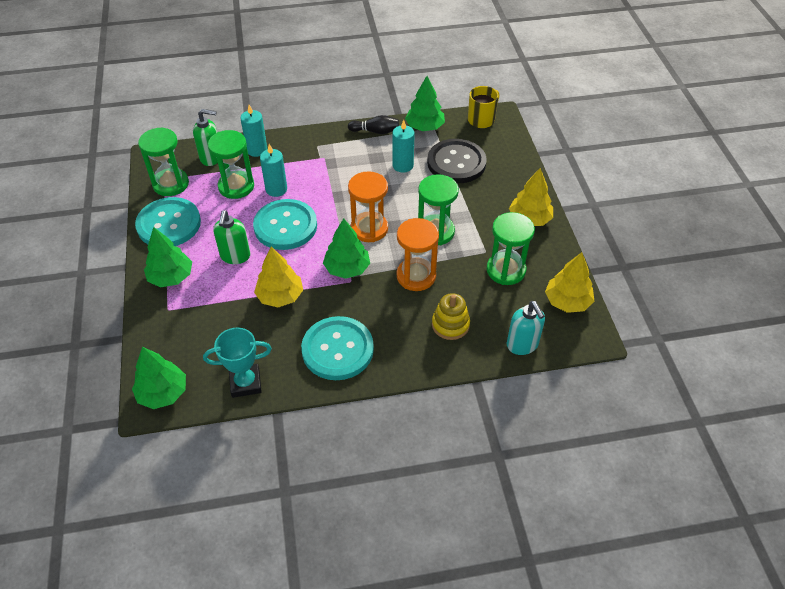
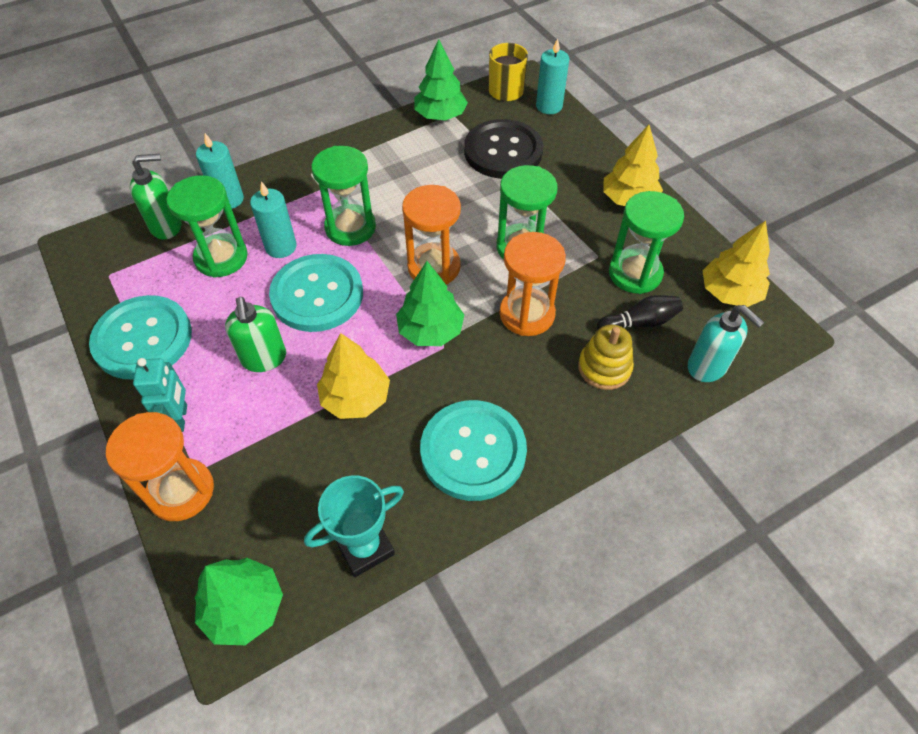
camera: 20 degrees left, 5 degrees up
green hourglass [138,127,189,196] -> green hourglass moved to [311,146,376,246]
green tree [144,227,192,287] -> turquoise robot [133,358,187,432]
black bowling pin [348,115,399,134] -> black bowling pin moved to [597,295,683,329]
turquoise candle [392,120,415,173] -> turquoise candle moved to [536,38,569,114]
none -> orange hourglass [106,412,214,521]

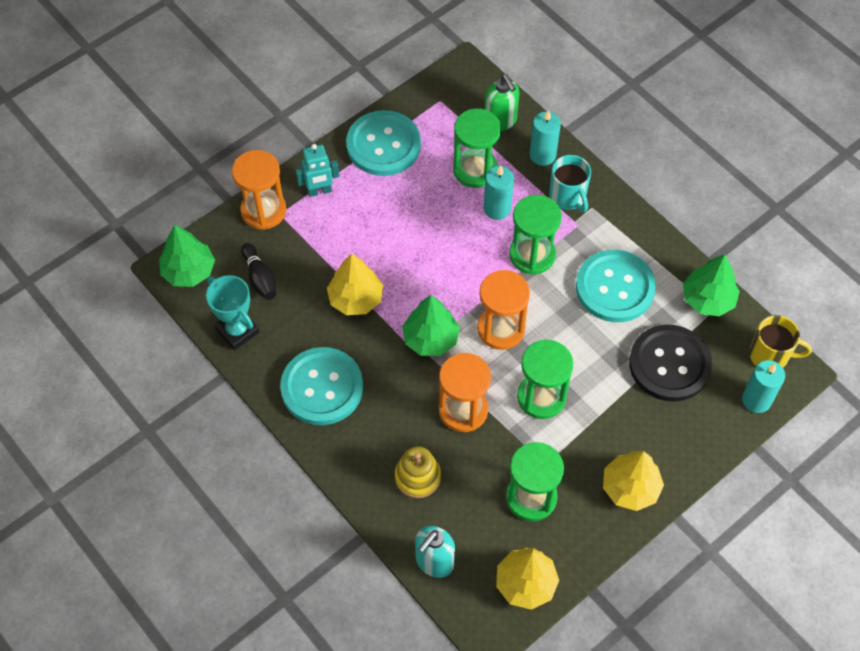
camera: 80 degrees right, 5 degrees up
green soap dispenser [225,297,286,372] -> none
turquoise button [269,254,363,332] -> turquoise button moved to [576,250,656,322]
black bowling pin [597,295,683,329] -> black bowling pin moved to [241,243,276,300]
none -> turquoise mug [549,155,591,212]

